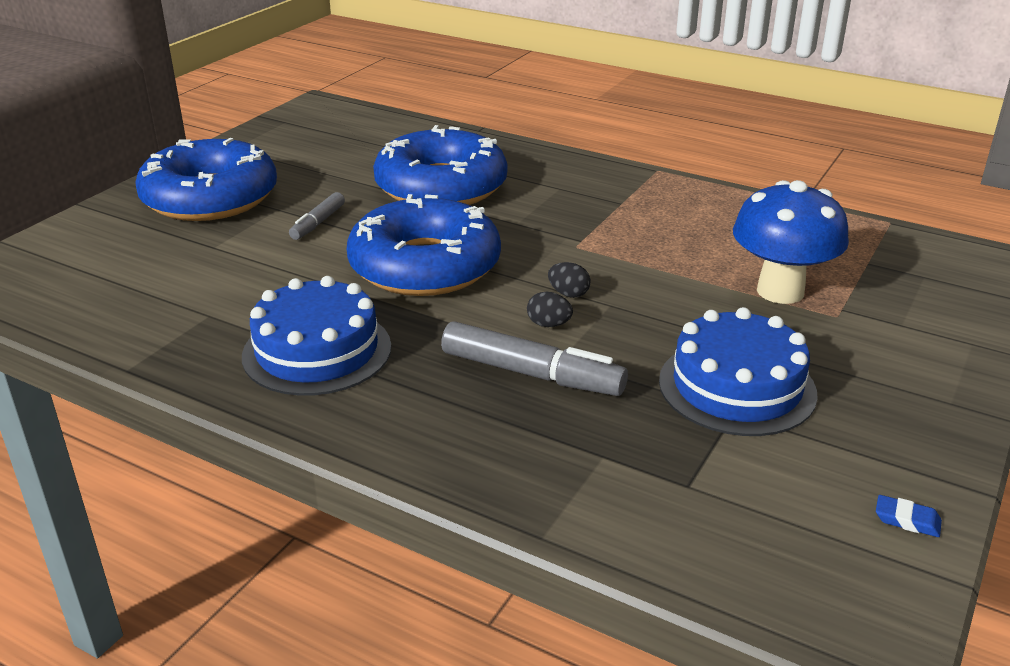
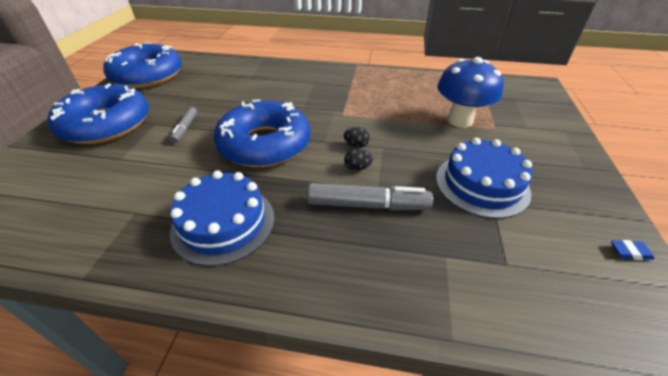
camera: 20 degrees left, 10 degrees up
blue donut [373,125,507,205] -> blue donut moved to [103,43,182,88]

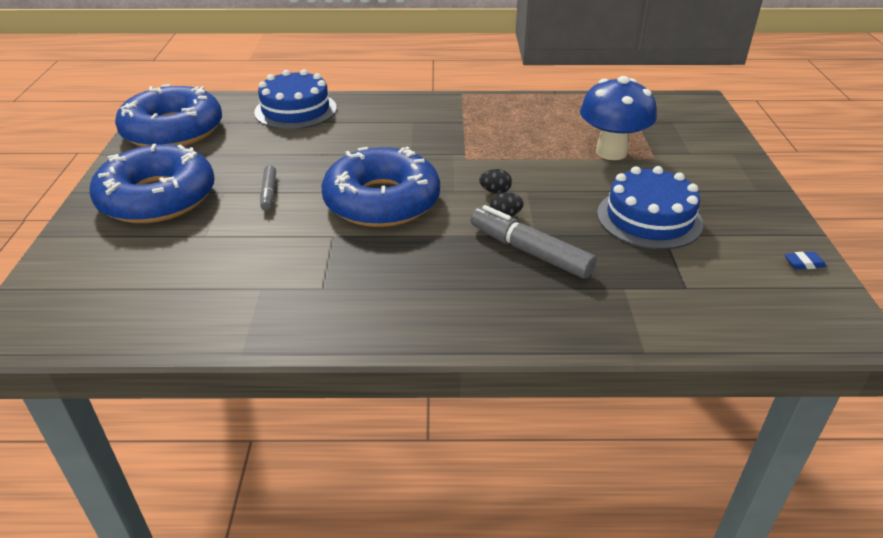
camera: 10 degrees left, 5 degrees down
blue cake [170,170,274,266] -> blue cake moved to [254,69,337,129]
grey marker [308,183,433,211] -> grey marker turned 135 degrees counterclockwise [471,205,597,279]

